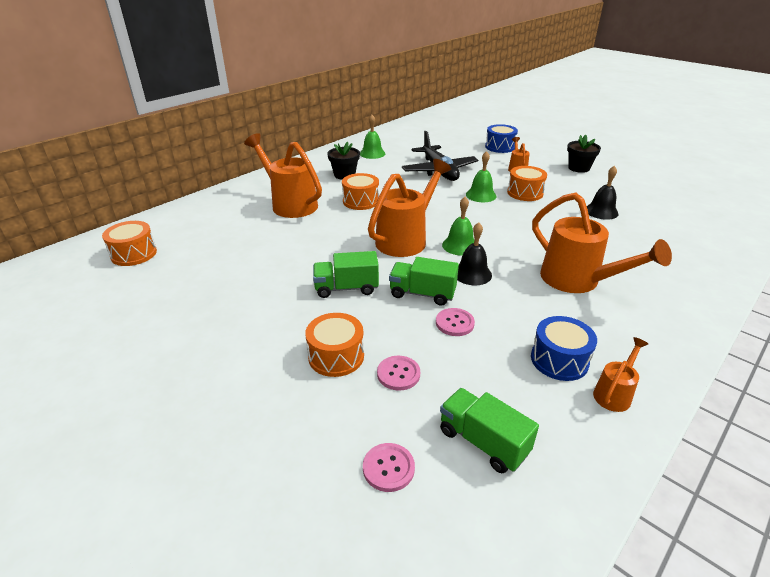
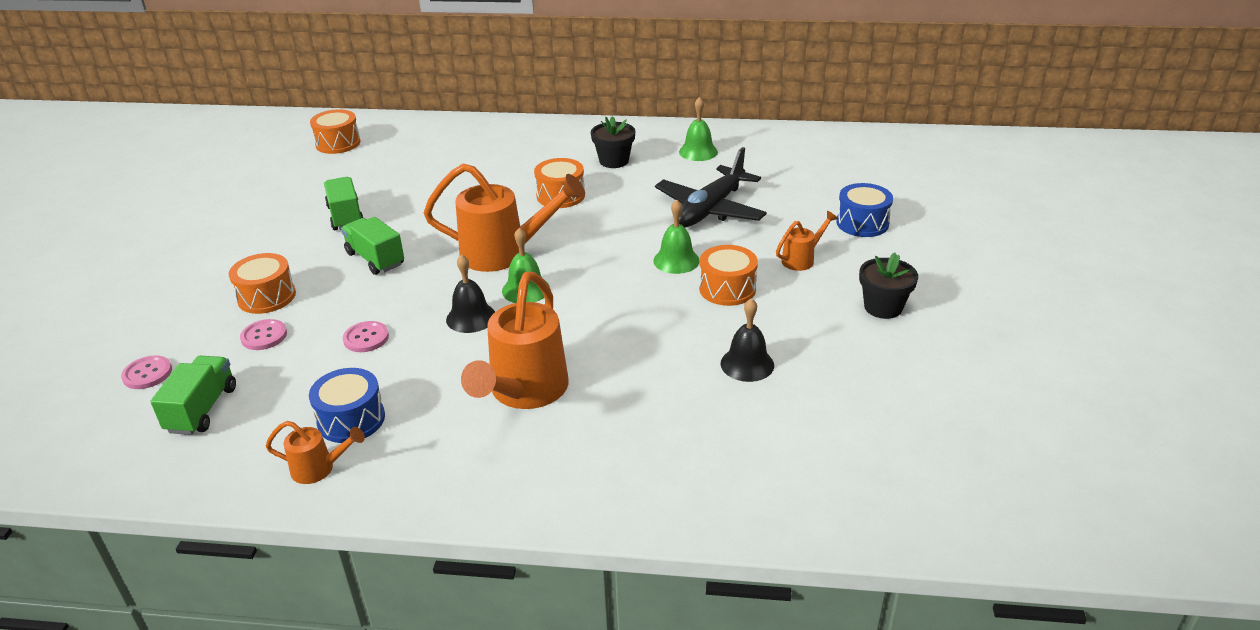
camera: 55 degrees right, 0 degrees up
orange watering can [244,133,322,218] -> none
green truck [389,257,459,306] -> green truck moved to [324,177,364,230]

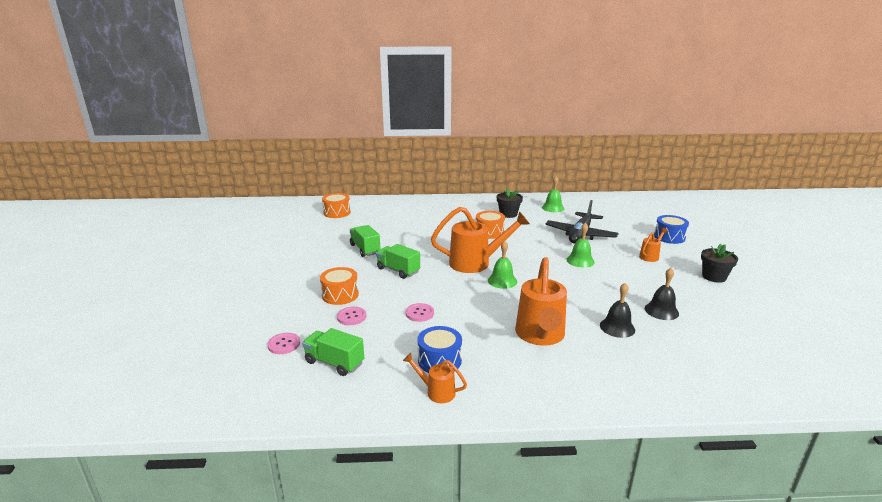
camera: 10 degrees left, 10 degrees down
green truck [150,356,236,435] -> green truck turned 60 degrees counterclockwise [302,328,364,376]
orange watering can [266,421,365,484] -> orange watering can turned 150 degrees counterclockwise [403,353,467,403]
black bell [446,254,495,333] -> black bell moved to [600,283,635,338]
orange drum [699,245,758,306] -> none

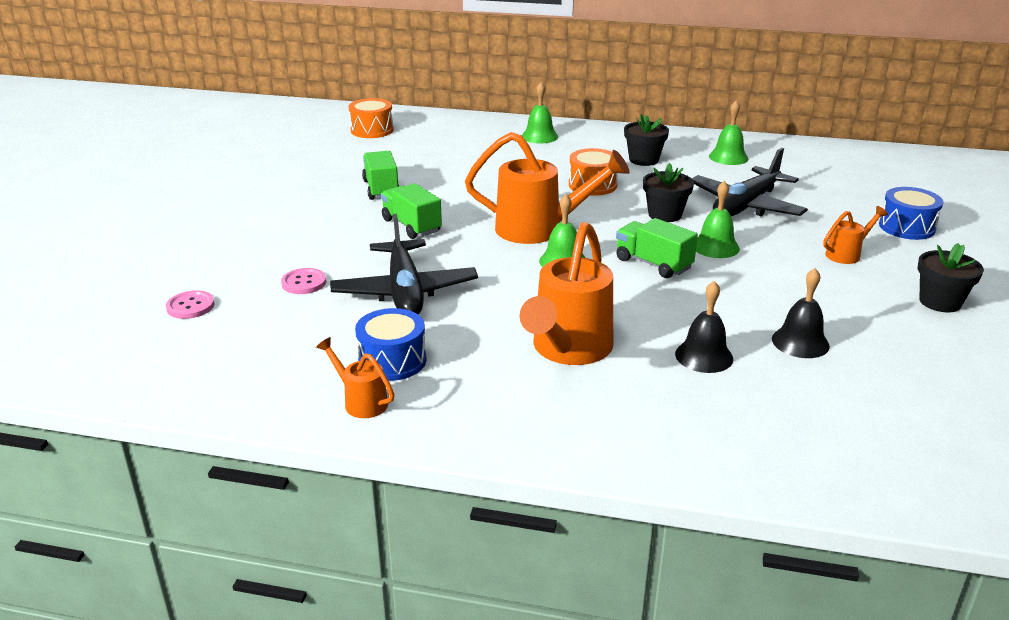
camera: 15 degrees right, 5 degrees up
green truck [302,328,364,376] -> green truck moved to [616,218,698,278]
orange drum [320,267,359,305] -> none
pink button [406,303,434,322] -> black plane [330,214,478,314]
none -> green bell [522,82,558,144]
none -> black flower pot [643,163,694,222]

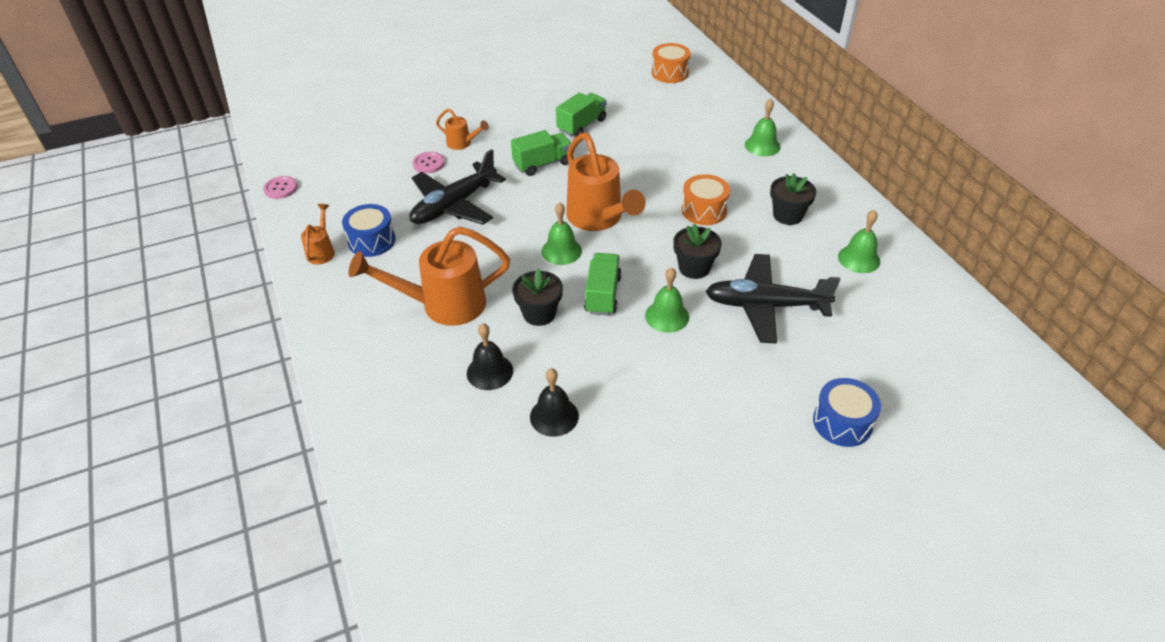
camera: 55 degrees right, 15 degrees up
pink button [166,290,215,319] -> pink button moved to [263,176,298,199]
green truck [381,183,442,239] -> green truck turned 45 degrees clockwise [511,130,571,176]
orange watering can [823,206,888,264] -> orange watering can moved to [436,109,489,150]
black flower pot [918,243,984,313] -> black flower pot moved to [512,268,563,326]

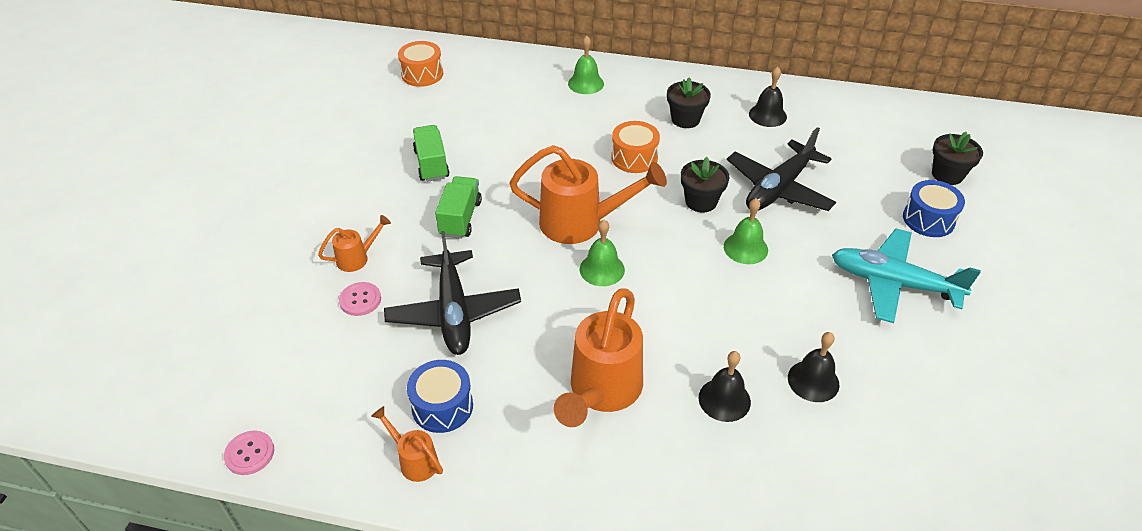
camera: 55 degrees left, 0 degrees up
black flower pot [512,268,563,326] -> black flower pot moved to [932,132,983,185]
green truck [584,253,622,316] -> none
green bell [838,210,880,273] -> black bell [749,67,787,127]
none -> turquoise plane [832,228,981,323]

